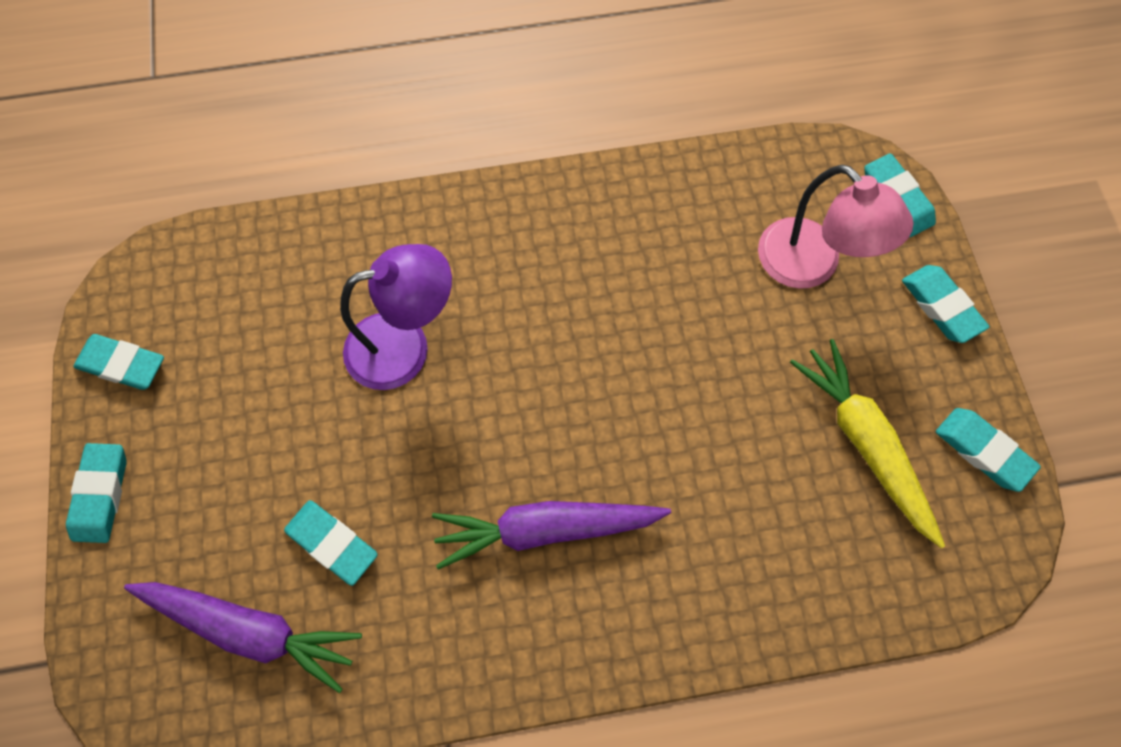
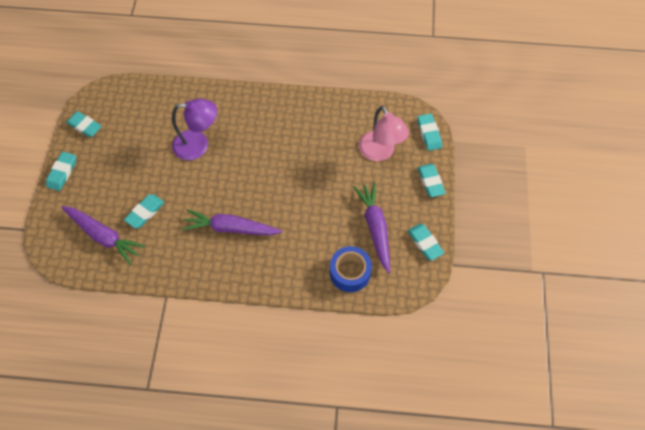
camera: 15 degrees right, 5 degrees down
turquoise eraser [284,500,378,586] -> turquoise eraser turned 75 degrees clockwise [124,194,164,228]
yellow carrot [790,339,945,548] -> purple carrot [353,182,390,273]
none -> blue tape [330,246,372,292]

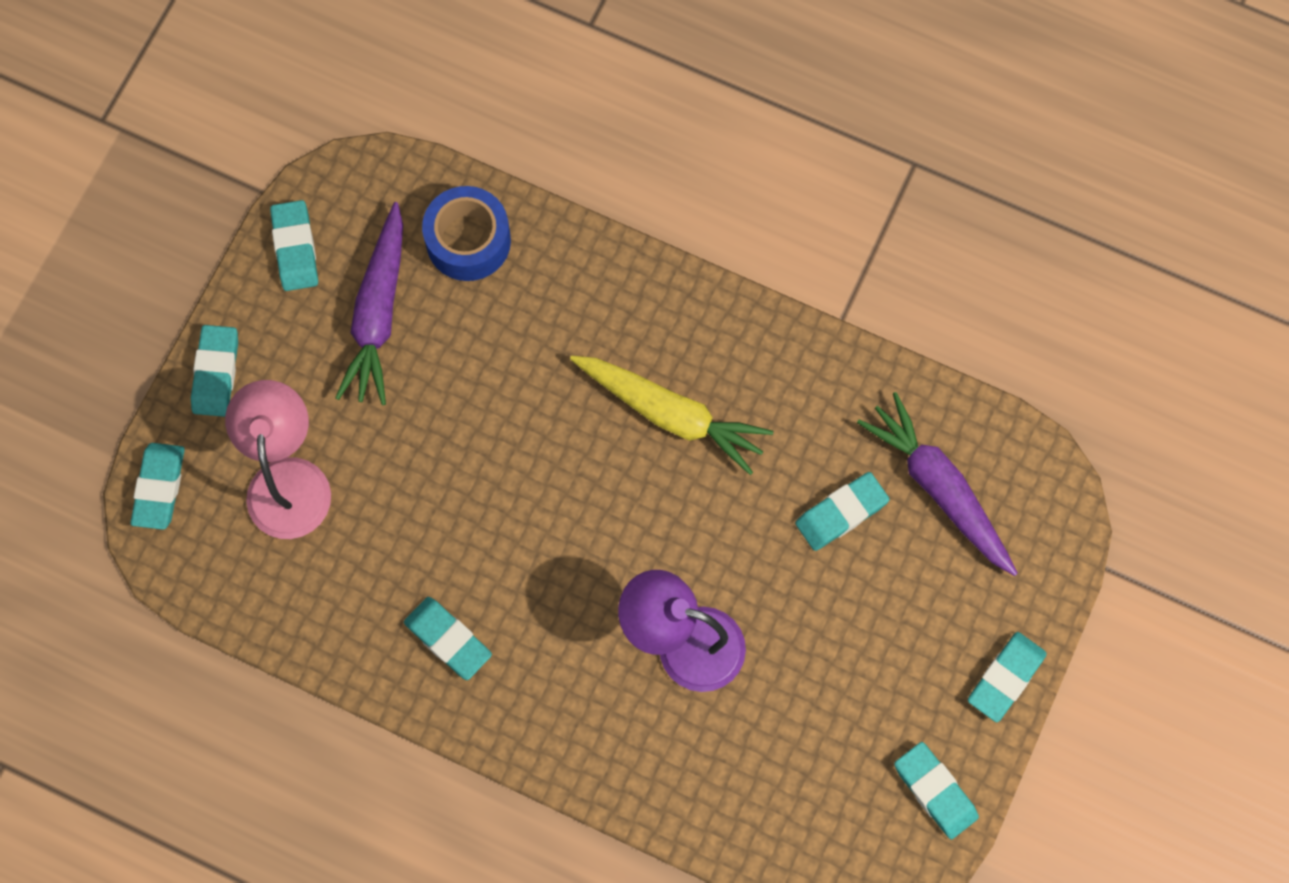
camera: 160 degrees left, 10 degrees up
purple carrot [182,209,282,235] -> yellow carrot [570,355,773,475]
none -> turquoise eraser [404,597,492,680]

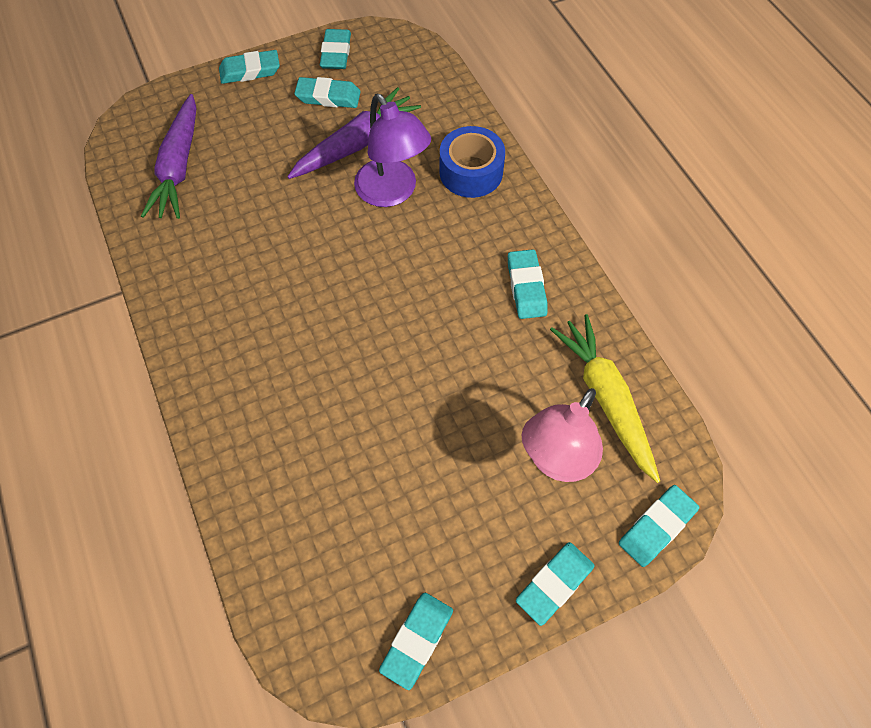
camera: 140 degrees left, 10 degrees down
purple carrot [335,202,403,405] -> purple carrot moved to [287,87,421,179]
blue tape [422,186,511,281] -> blue tape moved to [440,126,505,198]
yellow carrot [570,355,773,475] -> yellow carrot moved to [550,314,660,483]
turquoise eraser [795,472,890,551] -> turquoise eraser moved to [294,77,361,108]

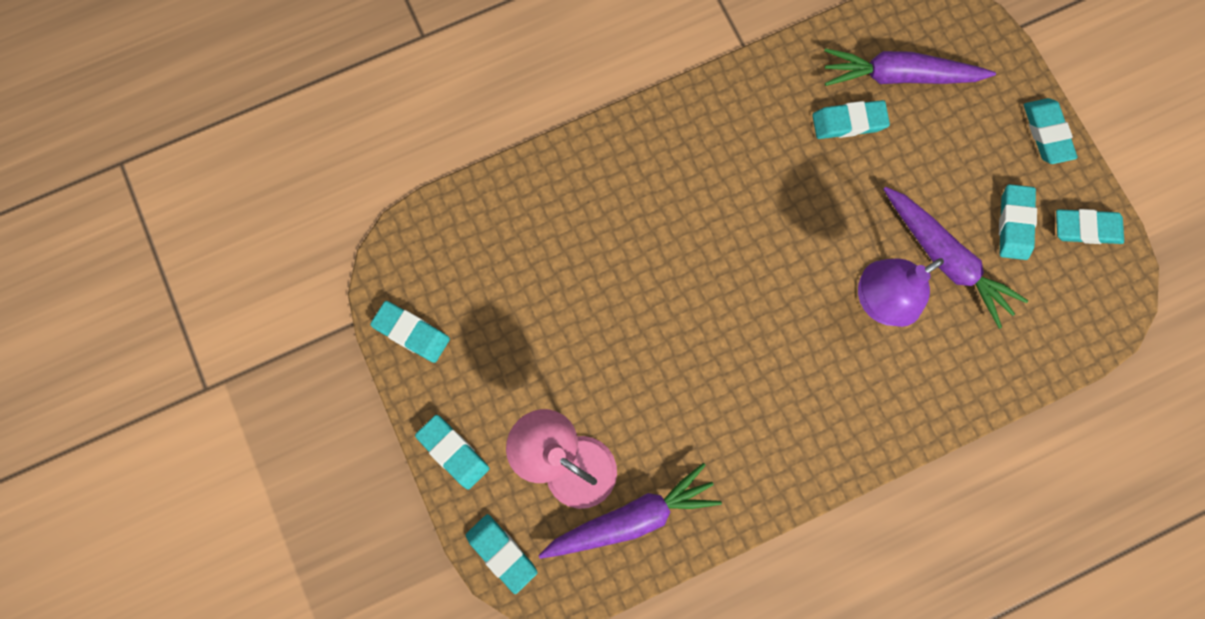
camera: 90 degrees right, 15 degrees up
blue tape [440,126,505,198] -> none
turquoise eraser [508,249,548,319] -> turquoise eraser moved to [812,100,890,139]
yellow carrot [550,314,660,483] -> purple carrot [538,463,722,559]

